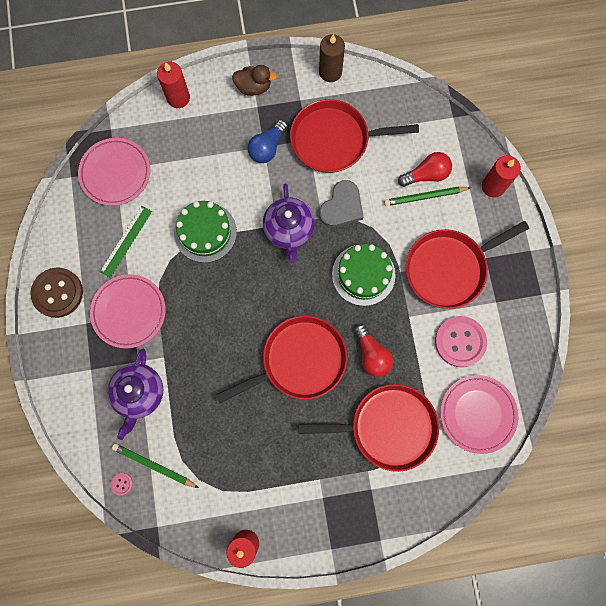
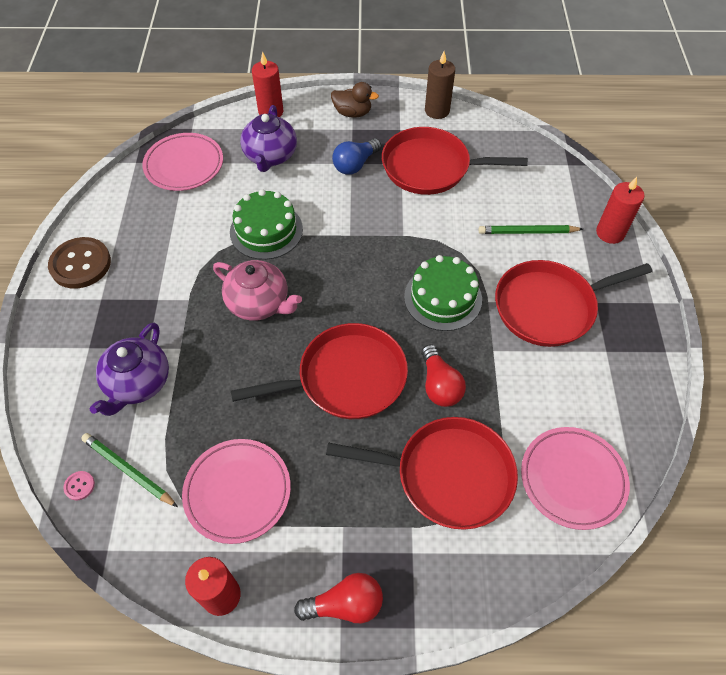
camera: 10 degrees right, 20 degrees down
pink plate [90,274,166,349] -> pink plate moved to [182,439,291,544]
green ruler [100,206,152,278] -> none
purple teapot [263,184,315,263] -> purple teapot moved to [240,105,297,172]
grey heart [319,180,363,227] -> none
red light bulb [398,152,452,187] -> red light bulb moved to [294,573,383,623]
pink button [435,316,487,367] -> none
none -> pink teapot [213,260,302,321]

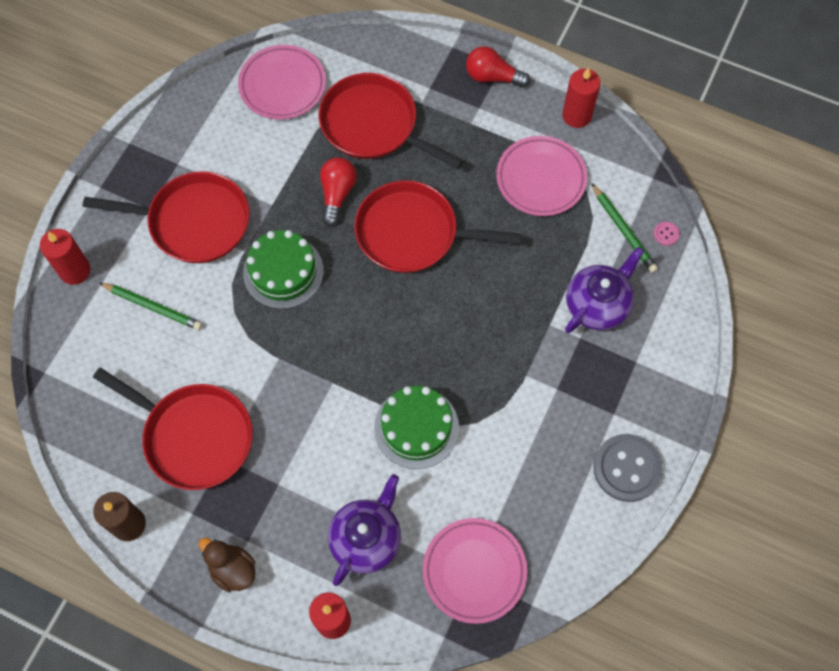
camera: 155 degrees left, 10 degrees up
brown button [48,237,111,289] -> grey button [593,434,663,502]
pink teapot [213,260,302,321] -> none
blue light bulb [332,138,381,175] -> none

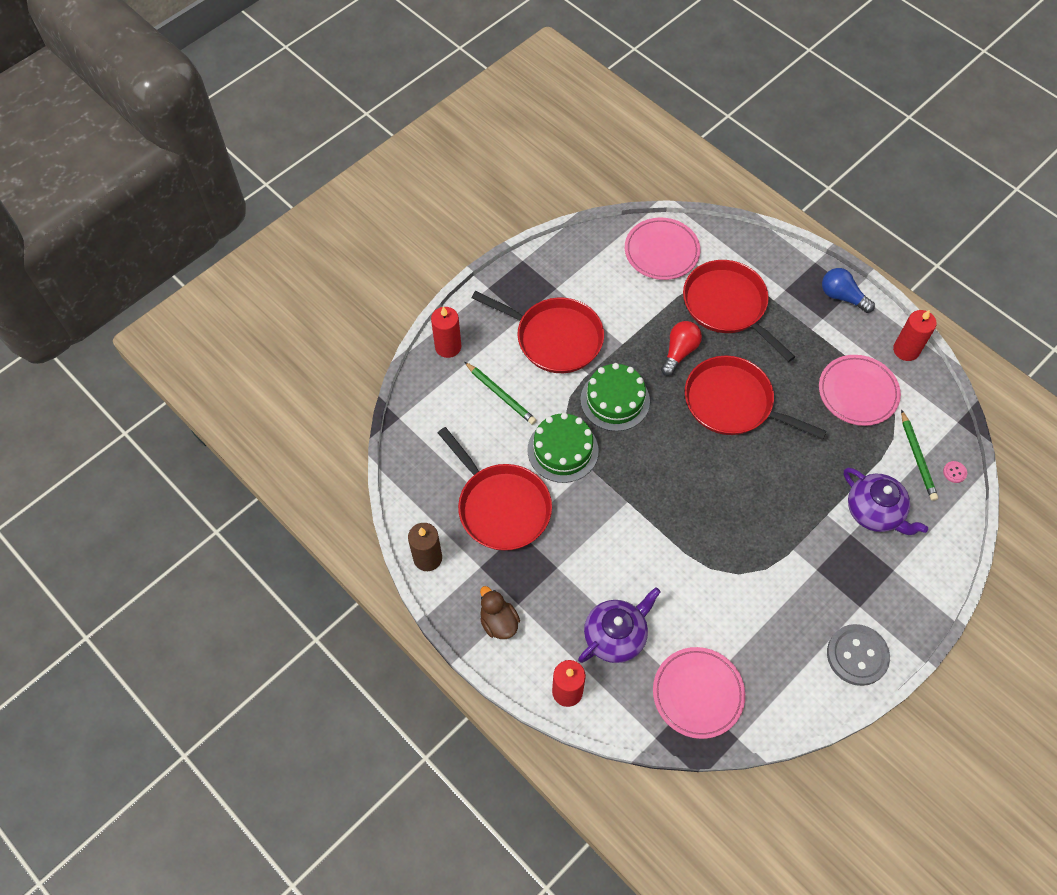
camera: 20 degrees right, 5 degrees down
green cake [374,385,459,469] -> green cake moved to [527,413,598,483]
red light bulb [466,46,530,87] -> blue light bulb [822,268,875,313]
purple teapot [565,247,644,333] -> purple teapot turned 75 degrees clockwise [844,468,928,535]

